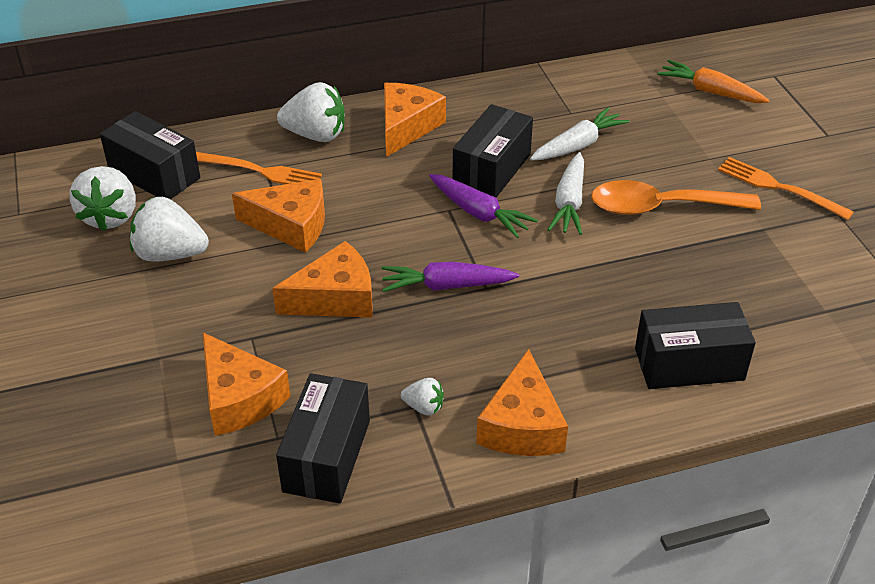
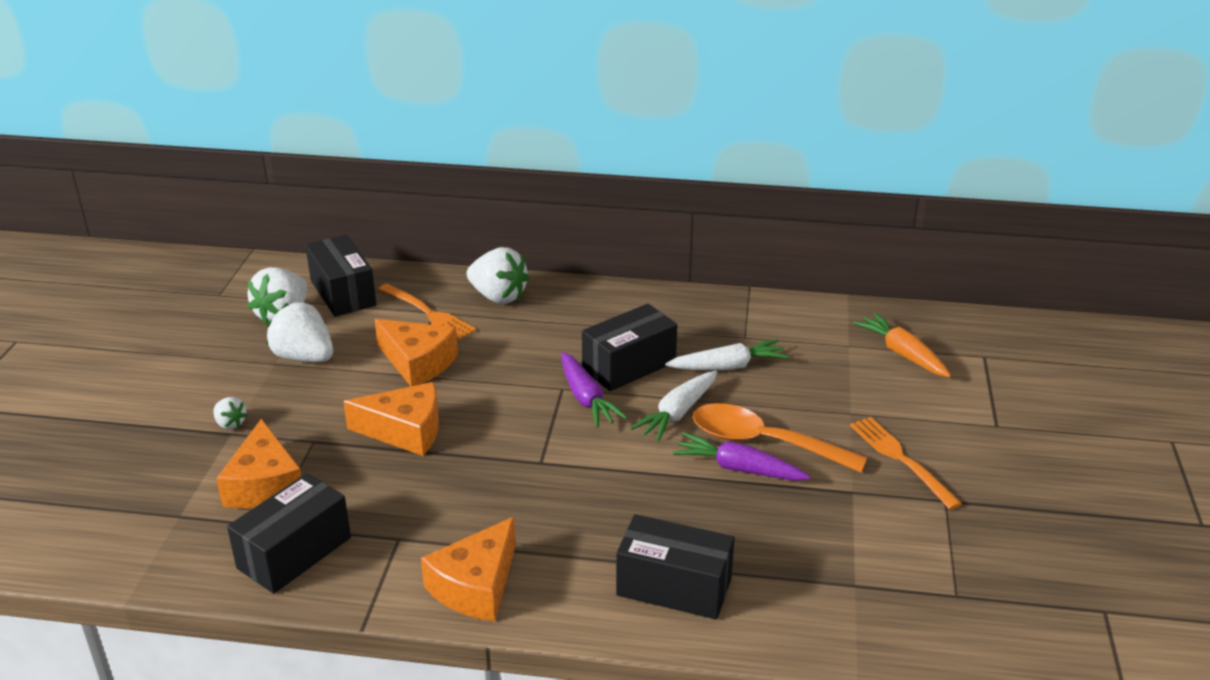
camera: 25 degrees right, 10 degrees down
purple carrot [382,262,519,292] -> purple carrot moved to [673,433,810,481]
orange cheese [384,83,446,157] -> none
white strawberry [401,378,444,415] -> white strawberry moved to [213,397,247,429]

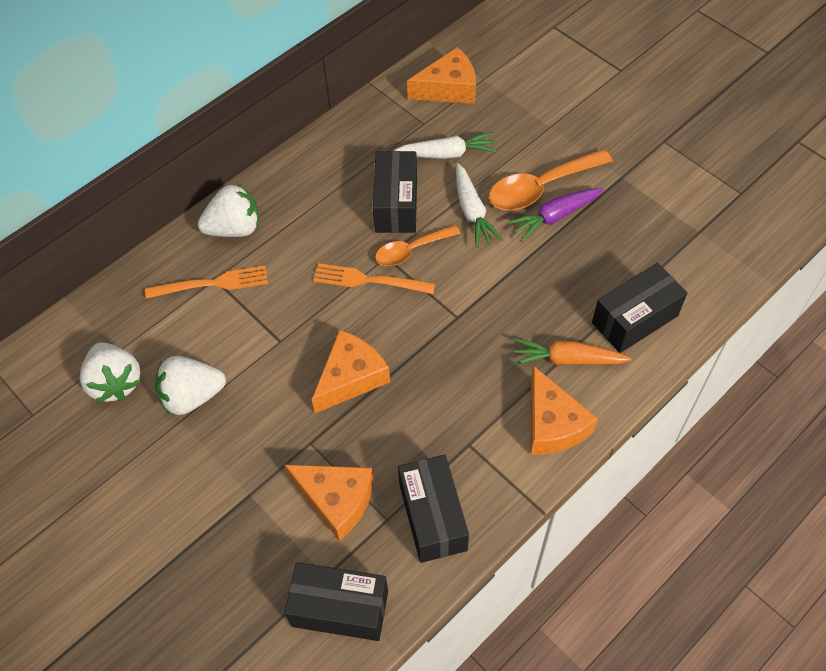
camera: 50 degrees left, 25 degrees up
white strawberry [213,397,247,429] -> none
black box [305,235,376,317] -> black box moved to [284,562,388,641]
orange cheese [374,319,458,386] -> orange cheese moved to [407,47,476,104]
purple carrot [562,352,628,427] -> orange spoon [375,225,460,266]
white carrot [665,339,789,370] -> white carrot turned 60 degrees clockwise [394,132,497,159]
orange fork [850,417,962,510] -> orange fork moved to [313,263,435,294]
orange carrot [853,313,951,377] -> orange carrot moved to [513,338,631,365]

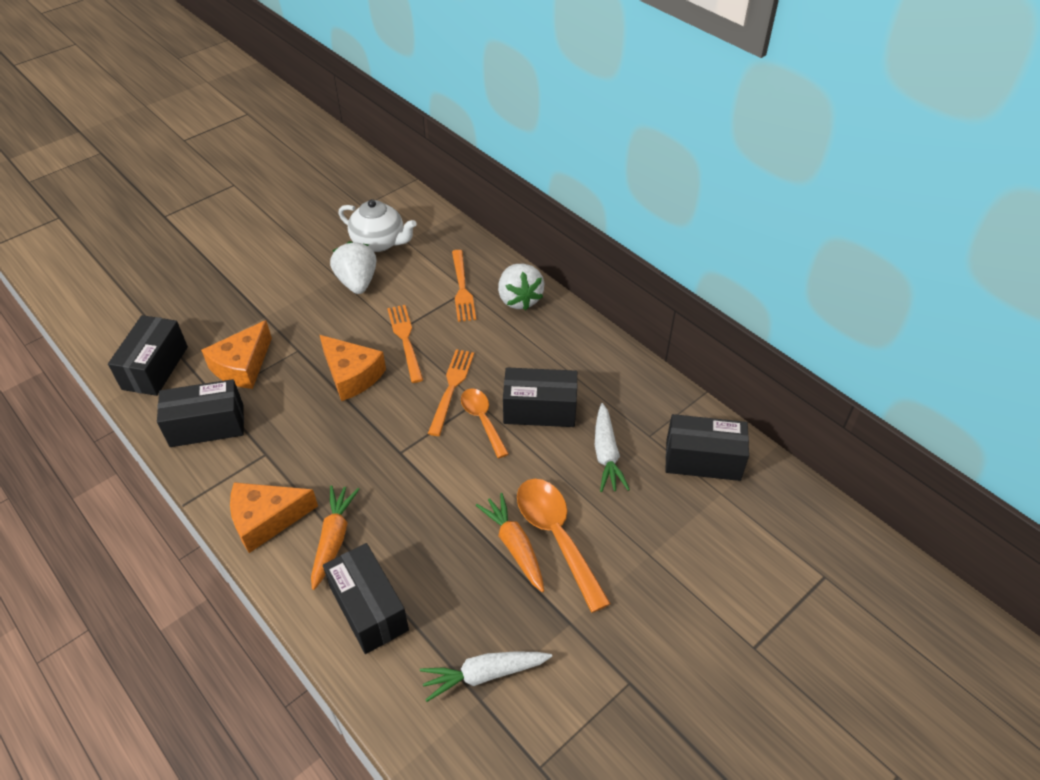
camera: 90 degrees right, 10 degrees down
white strawberry [80,342,141,402] -> white teapot [338,199,417,252]
orange cheese [407,47,476,104] -> black box [665,414,749,481]
white carrot [456,163,503,248] -> white carrot moved to [420,651,552,702]
purple carrot [507,188,604,242] -> orange carrot [476,493,544,592]
none -> orange fork [387,305,423,383]

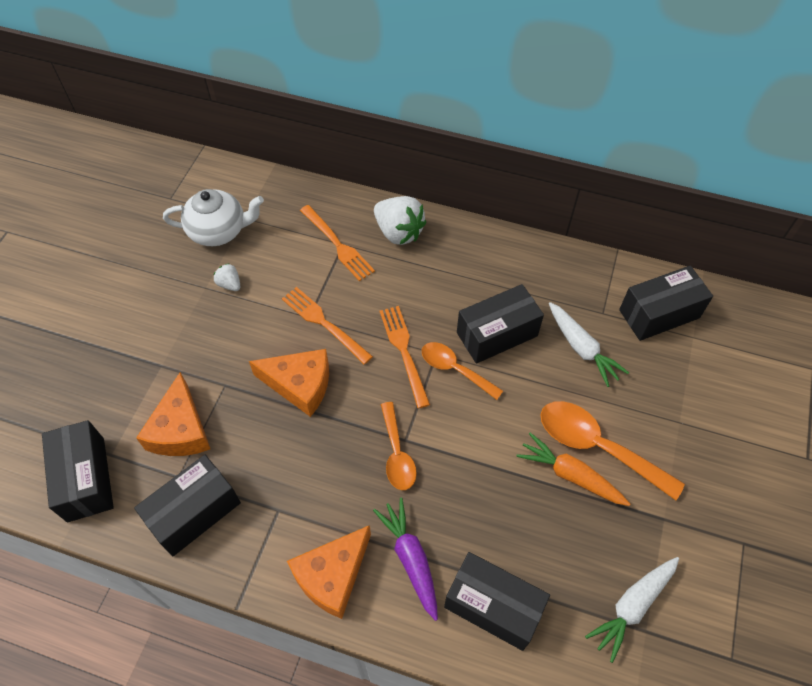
camera: 30 degrees left, 10 degrees up
orange carrot [311,485,359,590] -> purple carrot [373,498,438,621]
white strawberry [330,241,377,294] -> white strawberry [214,263,240,291], size x0.50
none -> orange spoon [381,402,417,490]

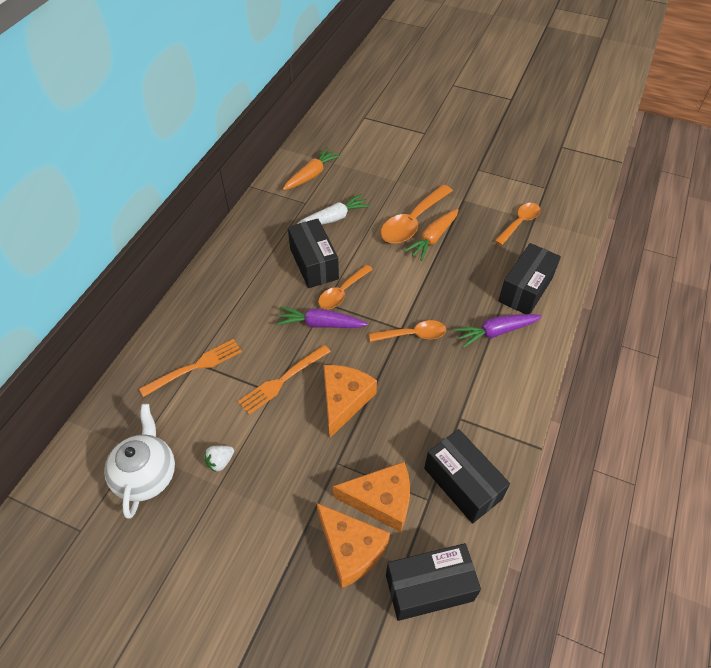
camera: 85 degrees left, 5 degrees down
orange cheese [287,525,371,619] -> orange cheese moved to [317,503,390,588]
white strawberry [374,196,426,245] -> none
orange fork [380,306,430,408] -> purple carrot [276,306,368,328]
white carrot [585,557,679,663] -> orange spoon [495,203,540,245]
black box [619,266,713,341] -> orange carrot [283,147,341,190]

